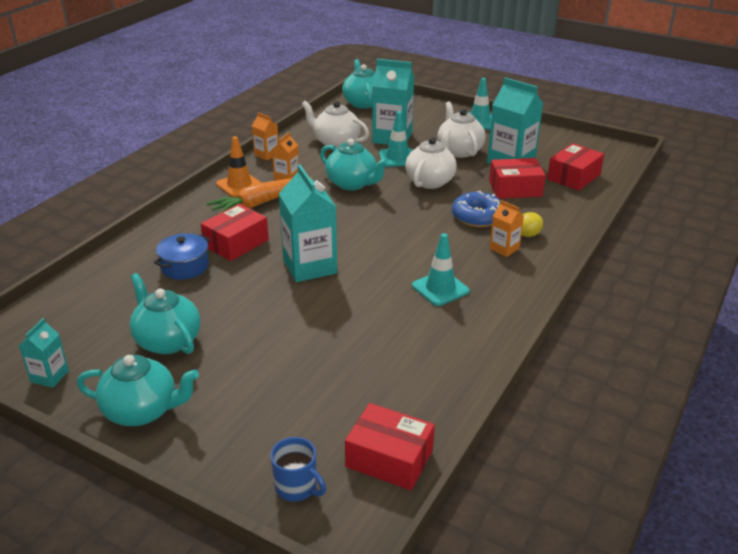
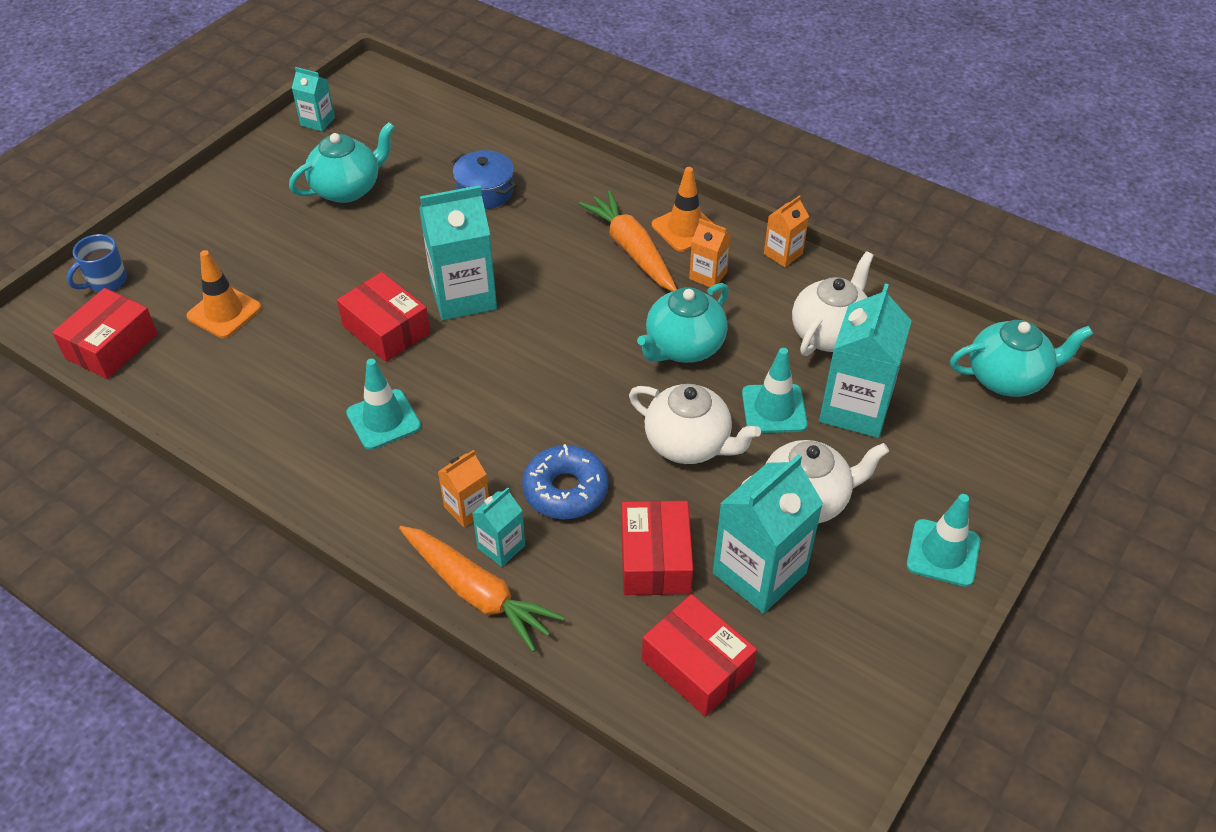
camera: 95 degrees right, 15 degrees up
turquoise teapot [77,355,199,426] -> none
red box [201,204,269,261] -> red box moved to [337,272,430,362]
yellow lemon [521,212,543,237] -> turquoise carton [472,487,525,567]
none -> orange traffic cone [186,250,261,338]
none -> orange carrot [399,526,564,652]

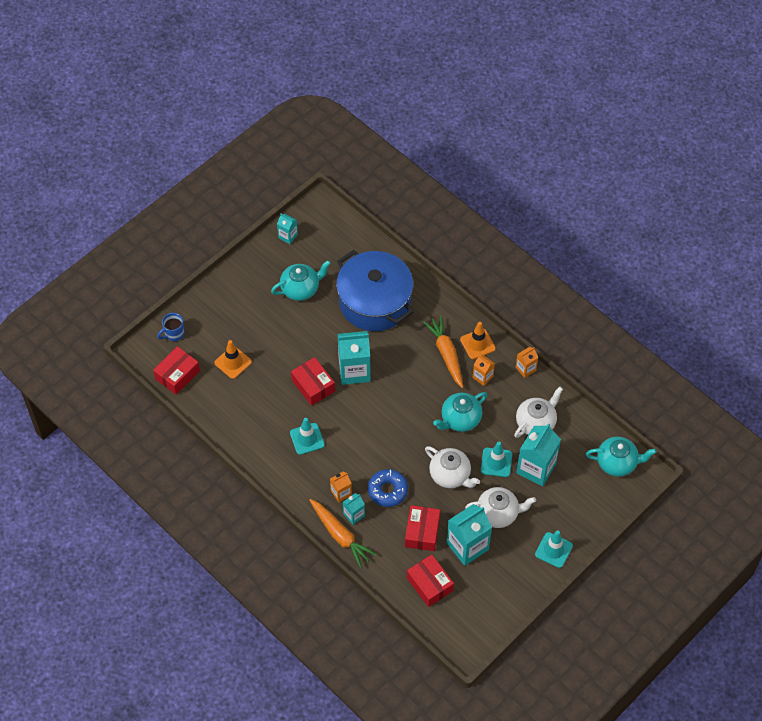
camera: 10 degrees right, 10 degrees up
blue pot [451,150,517,209] -> blue pot [336,250,413,331], size x2.30

